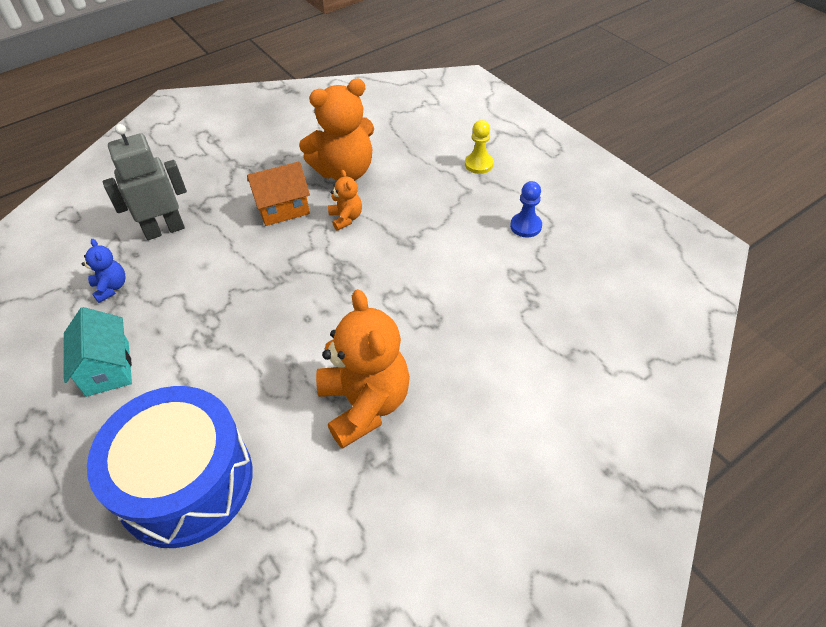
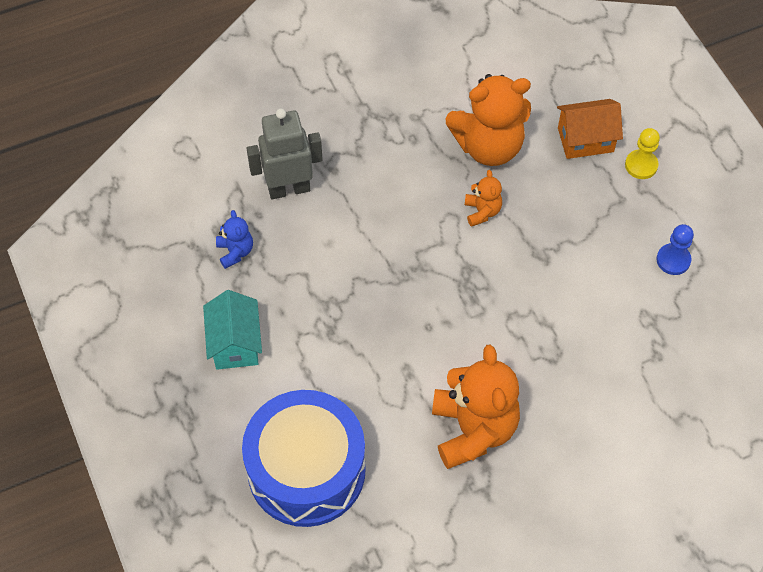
camera: 10 degrees right, 10 degrees up
orange house [247,161,310,226] -> orange house moved to [557,99,623,159]

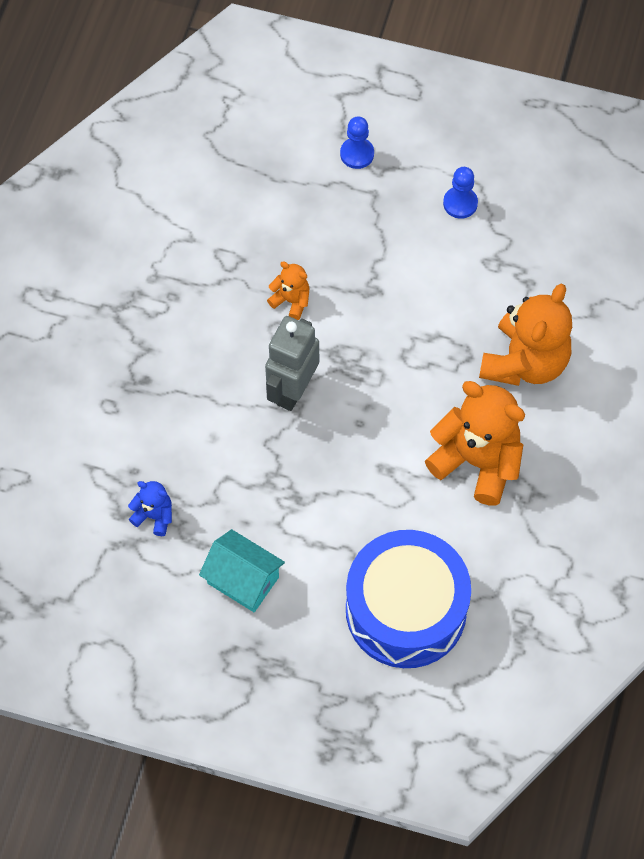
camera: 50 degrees left, 5 degrees up
grey robot [247,109,323,199] -> grey robot moved to [265,316,319,411]
orange teddy bear [446,74,531,166] -> orange teddy bear moved to [479,284,572,386]
orange house [557,99,623,159] -> none
yellow pawn [625,128,660,179] -> blue pawn [340,116,374,169]

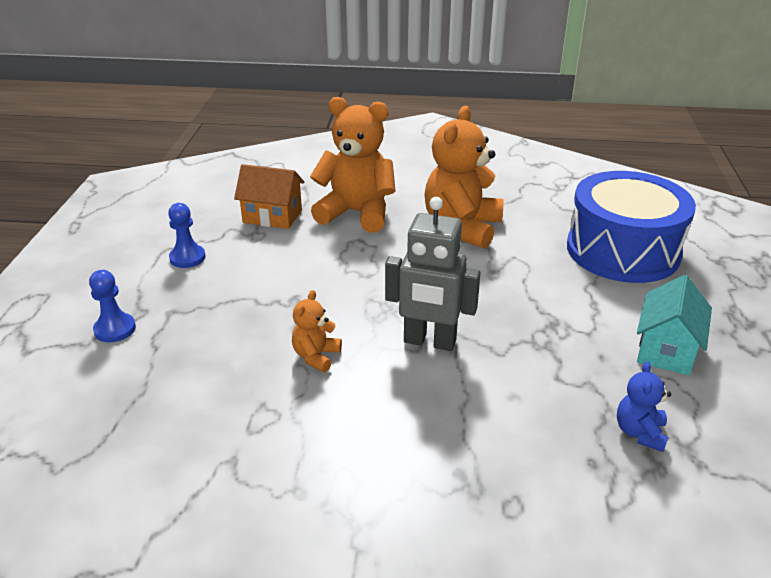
camera: 100 degrees left, 30 degrees down
none -> orange house [234,164,305,229]

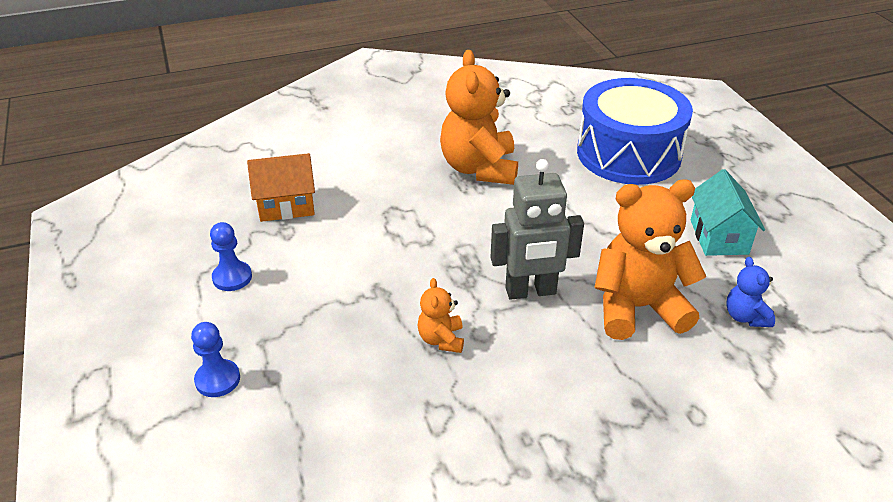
camera: 25 degrees left, 5 degrees up
orange teddy bear [310,97,395,232] -> orange teddy bear moved to [594,180,706,340]

